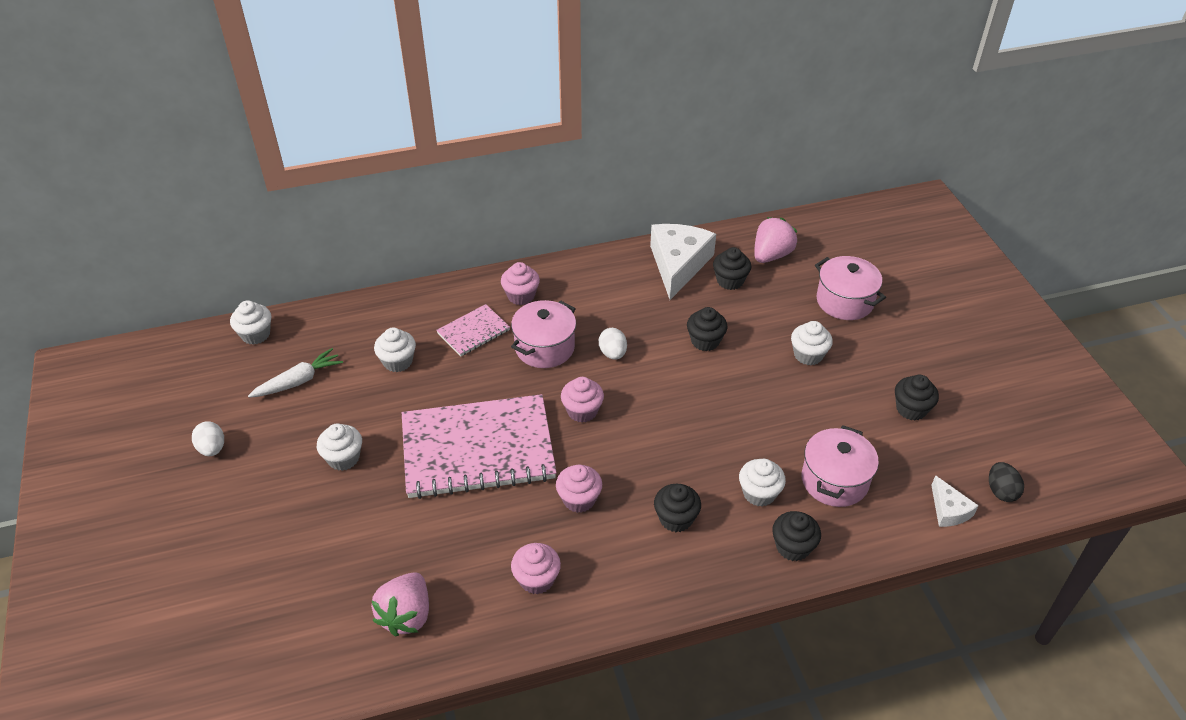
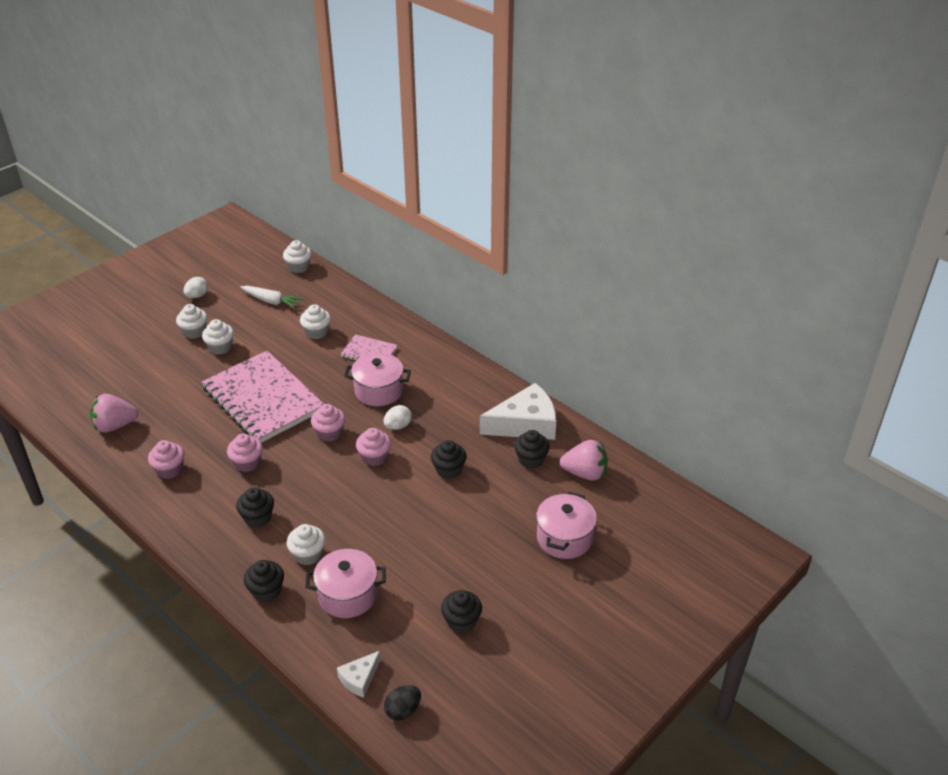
camera: 60 degrees right, 5 degrees down
pink cupcake [501,262,540,305] -> pink cupcake moved to [356,428,391,466]
white cupcake [791,321,833,365] -> white cupcake moved to [176,304,208,339]

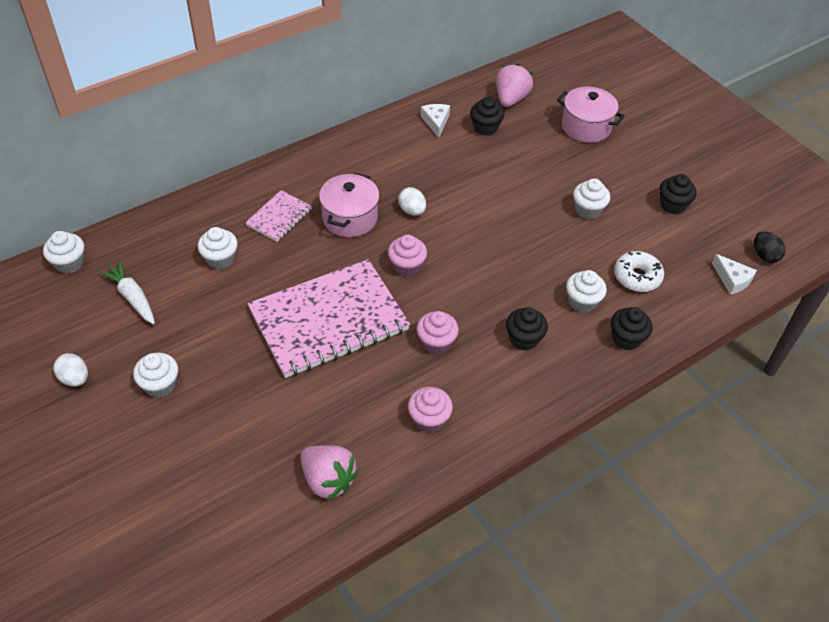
camera: 80 degrees left, 10 degrees up
pink strawberry [90,394,139,433] -> pink strawberry turned 45 degrees counterclockwise [300,445,359,500]
white cupcake [202,319,234,355] -> white cupcake moved to [573,179,610,219]
white carrot [240,286,303,309] -> white carrot turned 75 degrees counterclockwise [98,260,155,324]
pink pot [306,549,386,618] -> white donut [614,251,664,292]
pink cupcake [356,428,391,466] -> none
black cupcake [431,440,467,479] -> none
white cheese [480,383,556,440] -> white cheese [421,104,450,138], size x0.49

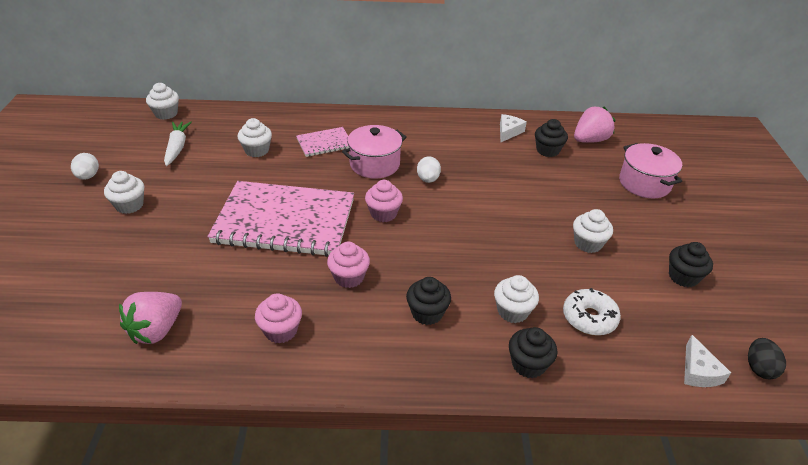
camera: 35 degrees right, 10 degrees down
pink strawberry [300,445,359,500] -> pink strawberry turned 45 degrees clockwise [119,292,182,344]

